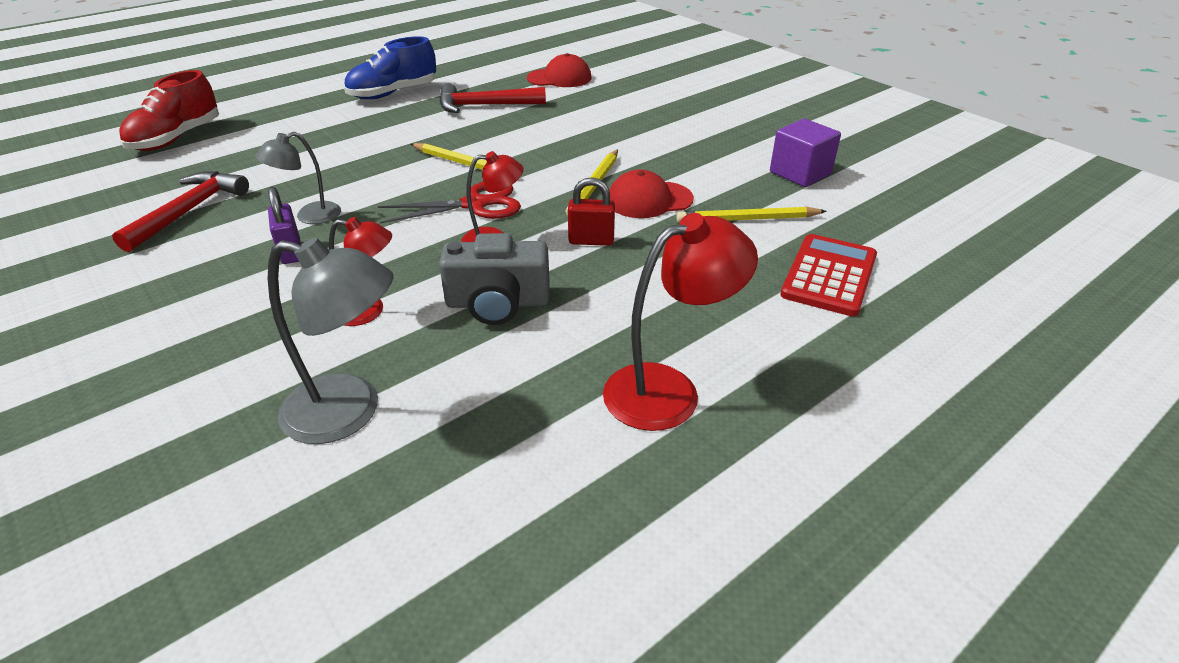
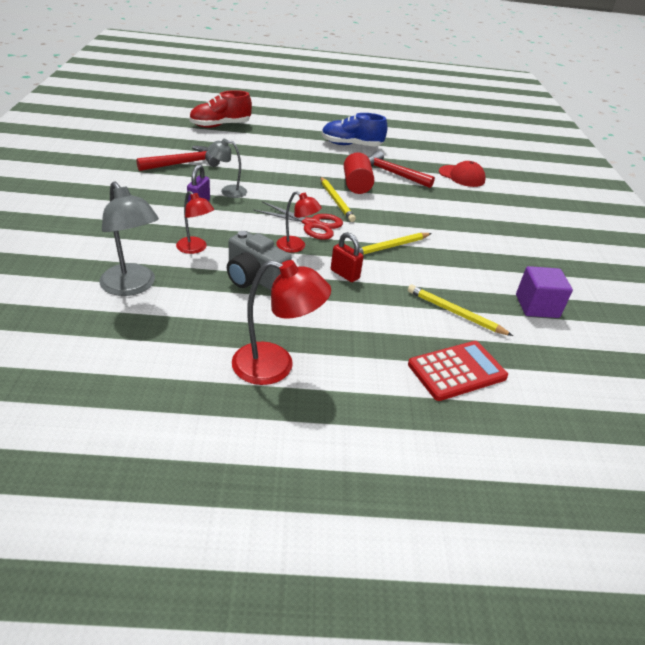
camera: 35 degrees right, 0 degrees up
red cap [609,169,694,218] -> none
none -> red cylinder [344,152,374,194]

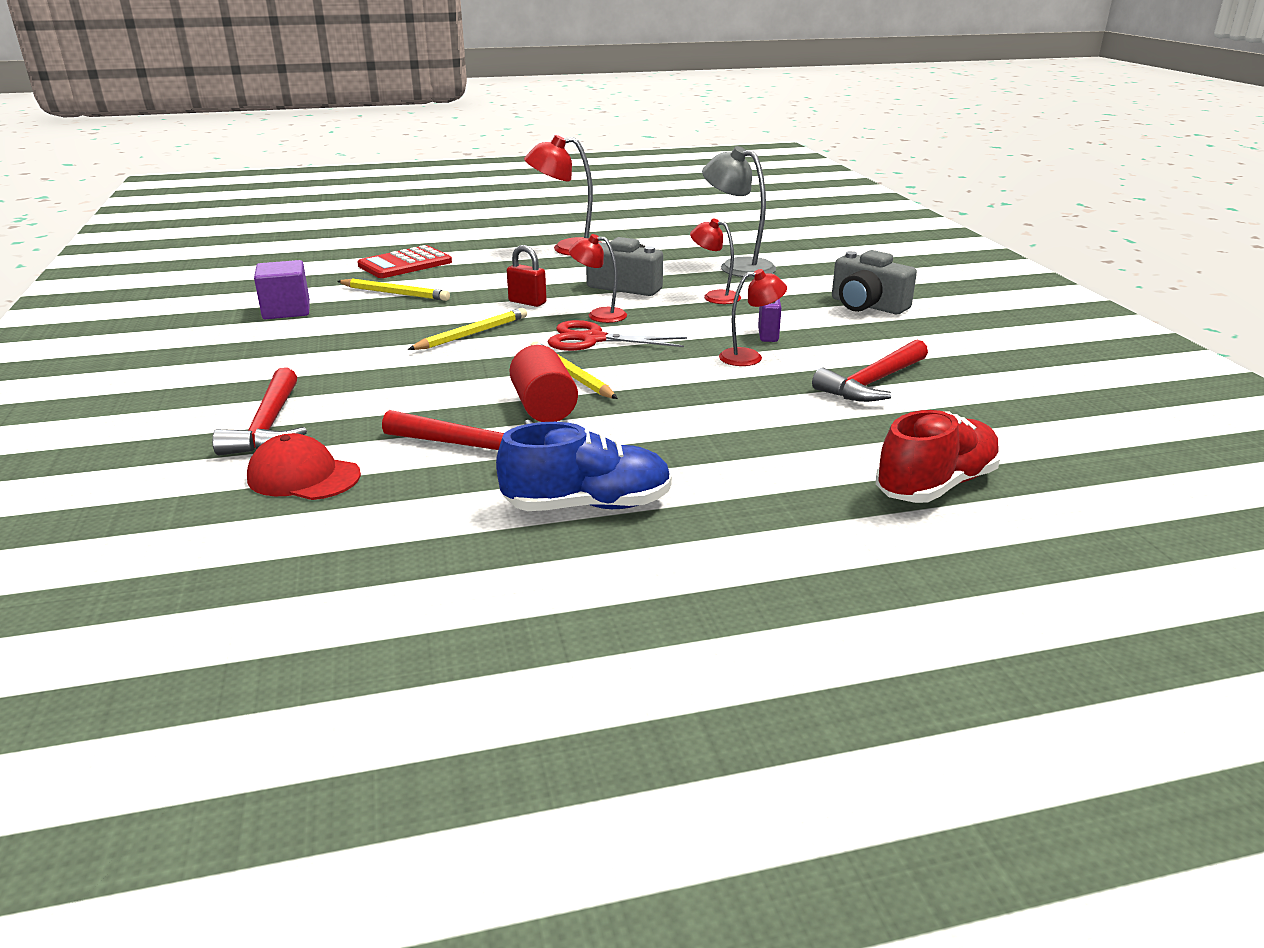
camera: 170 degrees right, 10 degrees down
grey lamp [208,139,247,198] -> red lamp [719,269,787,366]
none -> red hammer [212,368,307,455]
none -> grey camera [832,250,917,314]

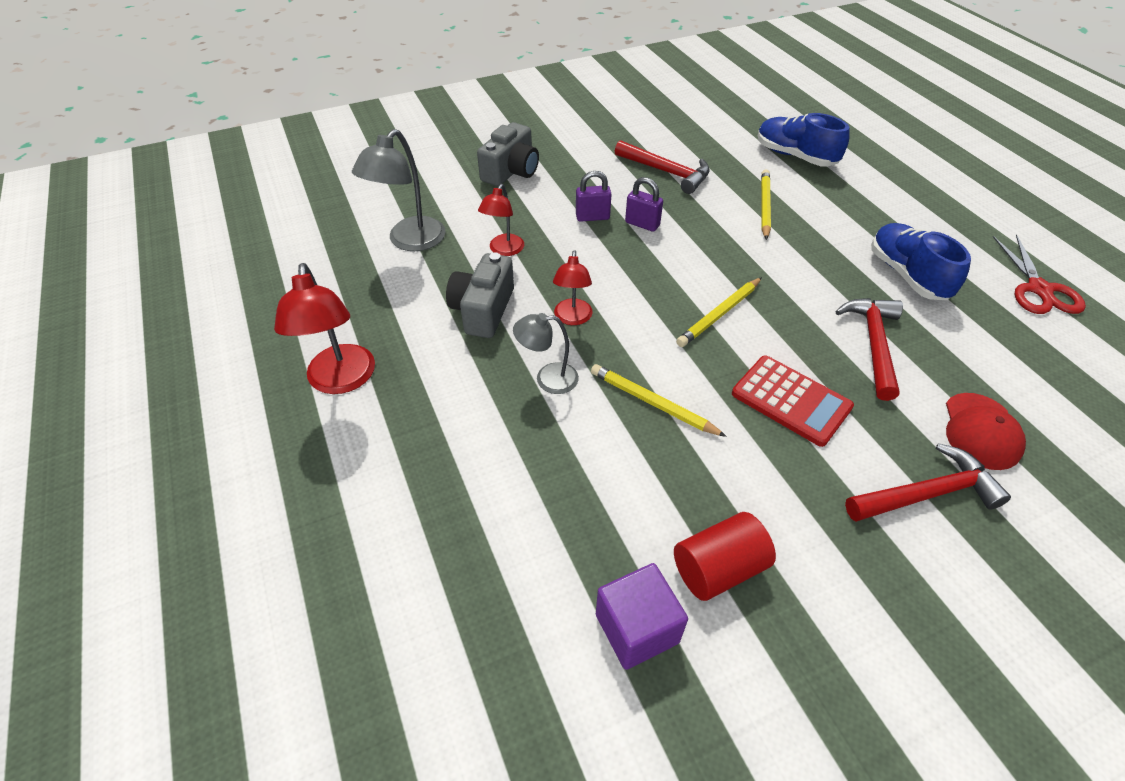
camera: 100 degrees left, 20 degrees up
yellow pencil [337,279,450,301] -> yellow pencil moved to [761,169,771,240]
red calculator [357,245,452,278] -> red calculator moved to [732,355,854,447]
red padlock [507,245,547,307] -> grey lamp [513,313,579,394]
red cylinder [509,345,578,422] -> red cylinder moved to [674,512,776,601]
red scissors [548,320,687,351] -> red scissors moved to [993,234,1086,314]
red lamp [719,269,787,366] -> purple padlock [625,177,663,232]
red shoe [876,410,1001,503] -> blue shoe [758,113,850,167]

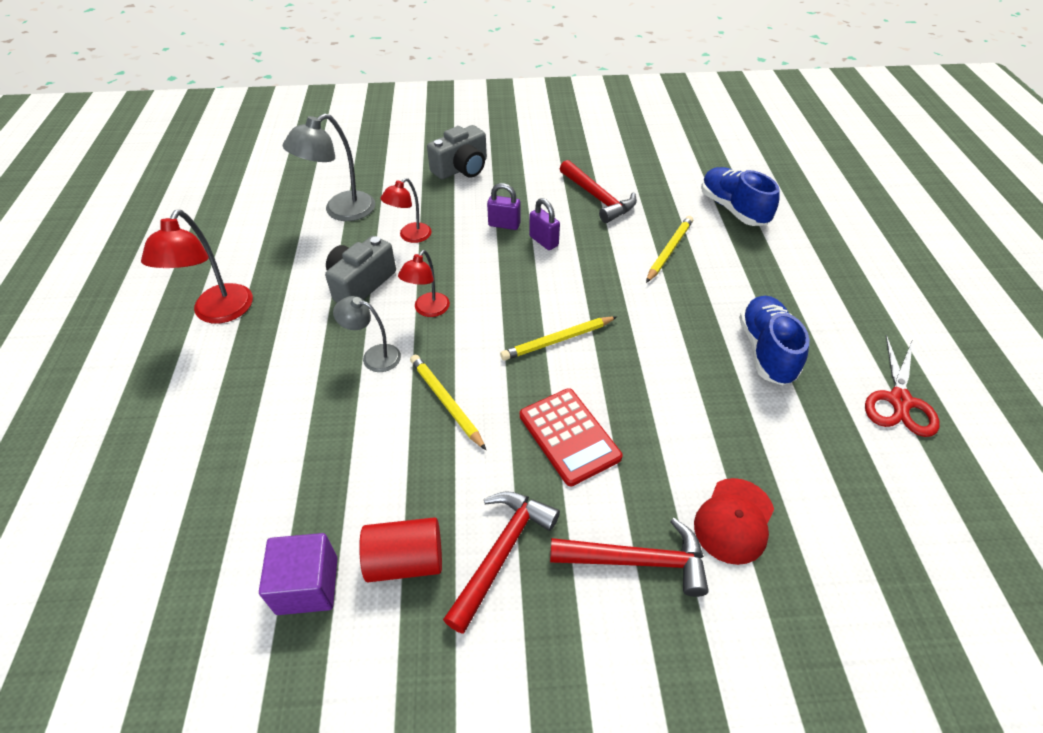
camera: 20 degrees right, 0 degrees up
red hammer [835,298,903,401] -> red hammer moved to [443,491,560,634]

